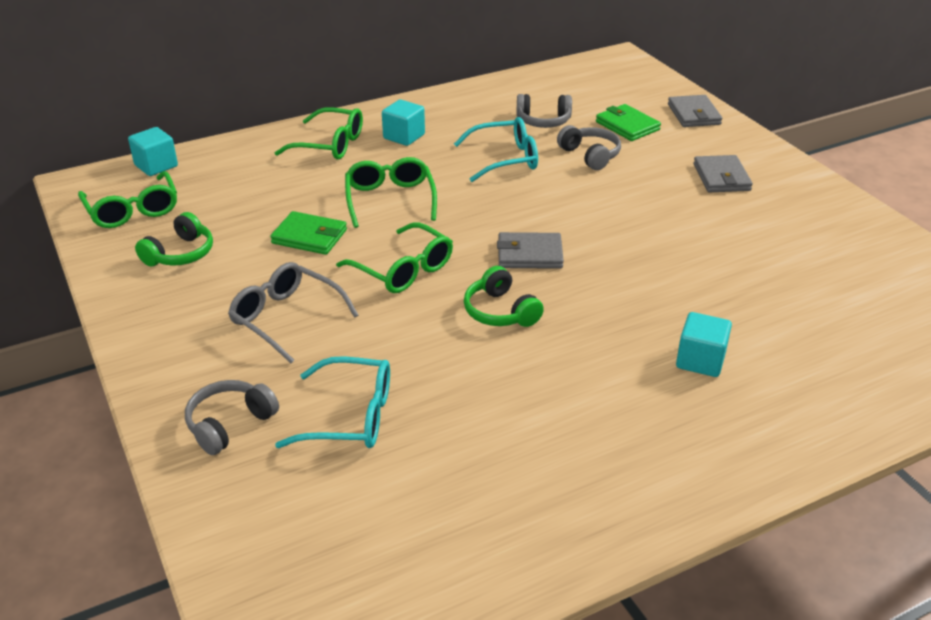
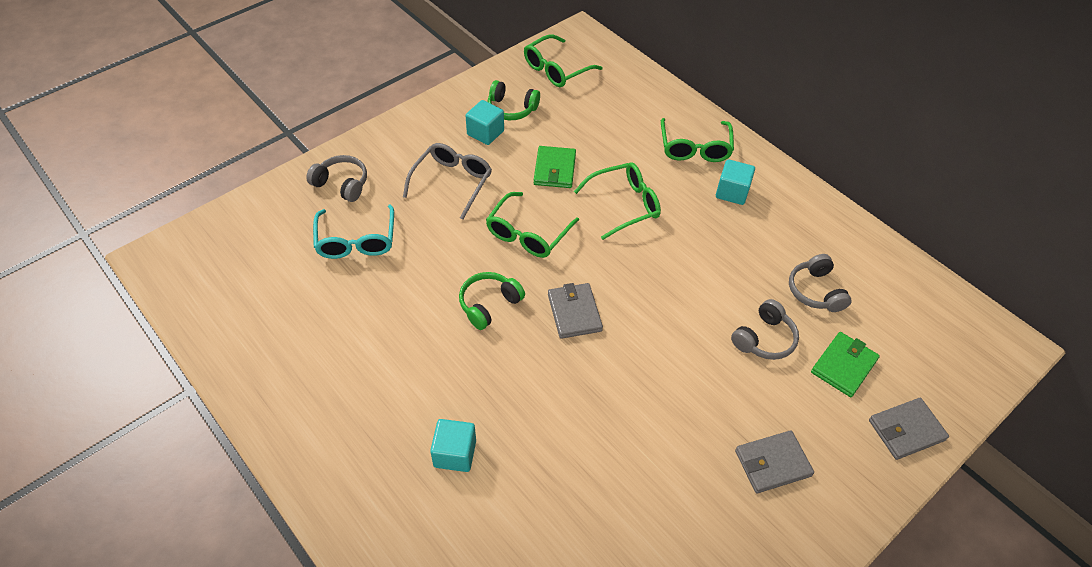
camera: 75 degrees right, 15 degrees up
turquoise cube [128,127,178,176] -> turquoise cube moved to [466,100,504,145]
turquoise glasses [454,117,538,182] -> none

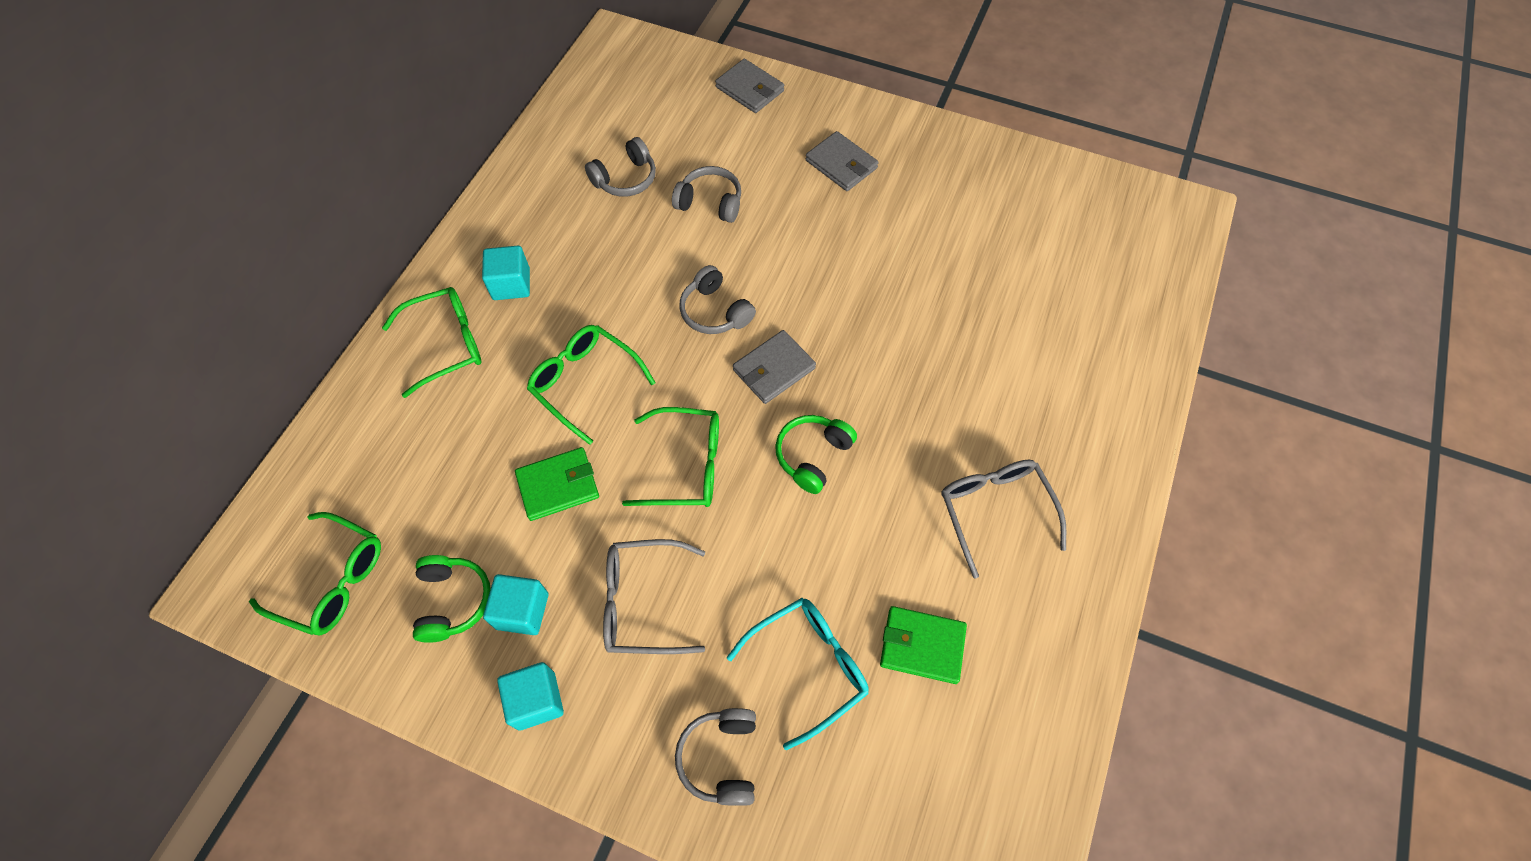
camera: 115 degrees left, 10 degrees up
turquoise cube [430,419,476,472] -> turquoise cube moved to [497,662,564,731]
green headphones [459,272,525,330] -> green headphones turned 105 degrees clockwise [775,415,857,494]
green wallet [811,332,880,397] -> green wallet moved to [880,606,967,684]
none -> grey headphones [680,265,756,334]
none -> grey glasses [941,460,1066,578]

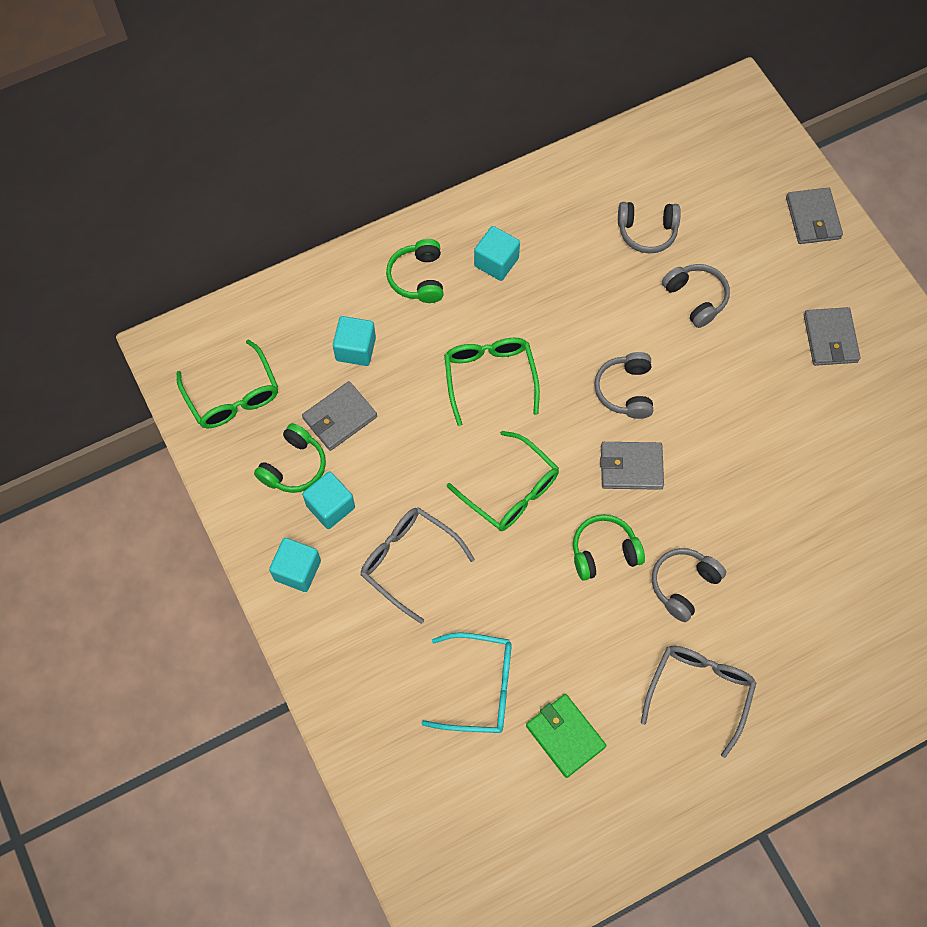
camera: 40 degrees right, 5 degrees up
green glasses [382,287,481,398] -> green headphones [386,239,444,303]
green wallet [515,447,599,521] -> none
grey headphones [675,708,756,806] -> grey headphones moved to [652,548,726,622]
none -> grey wallet [302,381,377,451]
none -> turquoise cube [333,316,376,366]

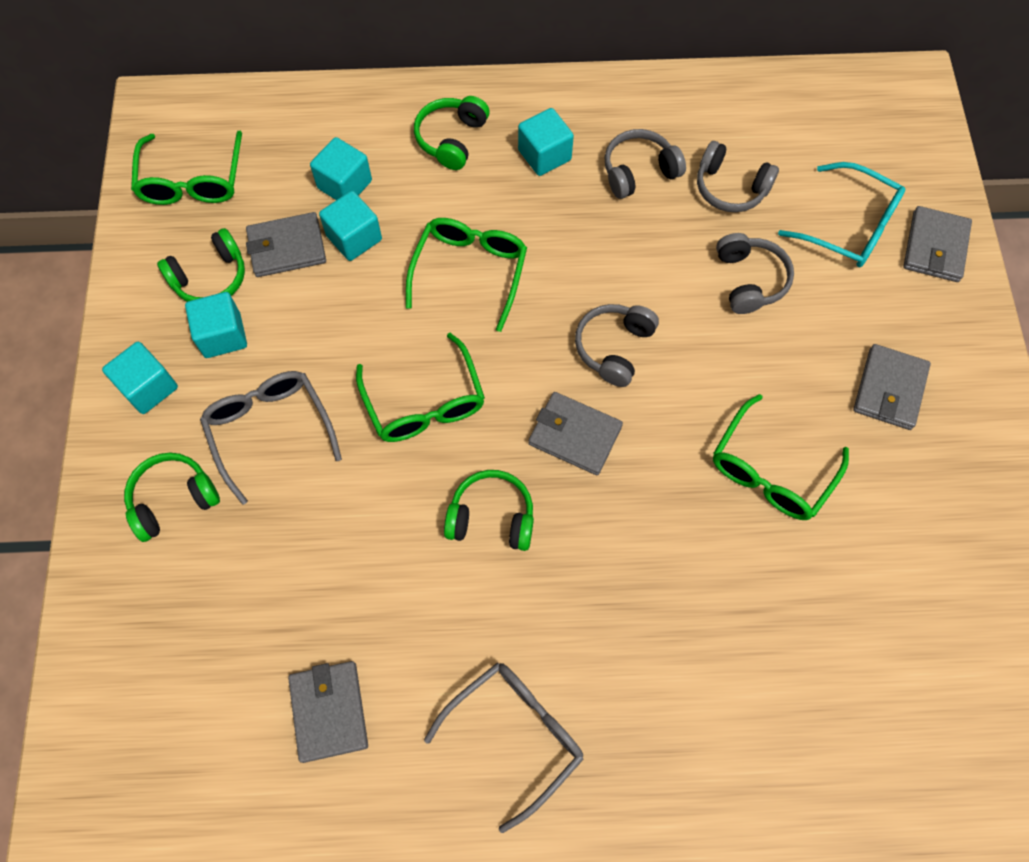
camera: 25 degrees right, 0 degrees up
turquoise glasses [421,632,512,733] -> turquoise glasses moved to [778,162,906,267]
green wallet [526,694,606,778] -> grey wallet [288,661,368,763]
grey headphones [652,548,726,622] -> grey headphones moved to [604,129,686,199]
none -> green headphones [124,453,220,542]
none -> turquoise cube [319,191,382,261]
none -> green glasses [713,394,849,520]

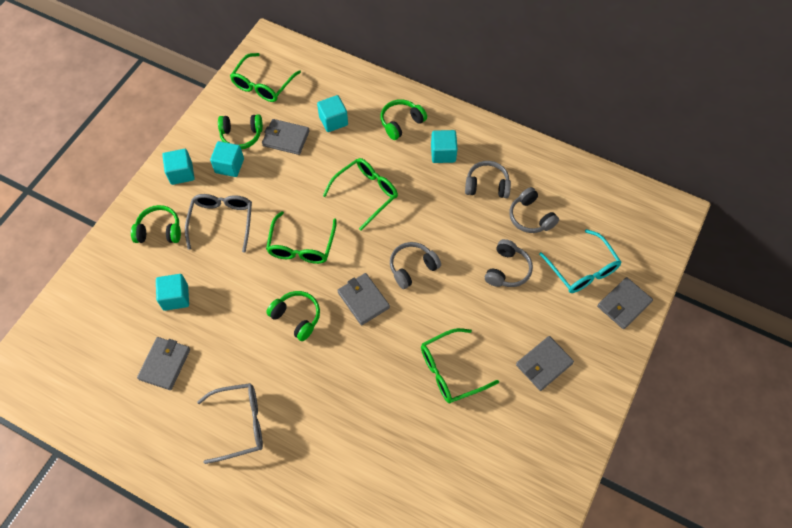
camera: 30 degrees right, 5 degrees down
turquoise cube [319,191,382,261] -> turquoise cube moved to [156,274,189,311]

